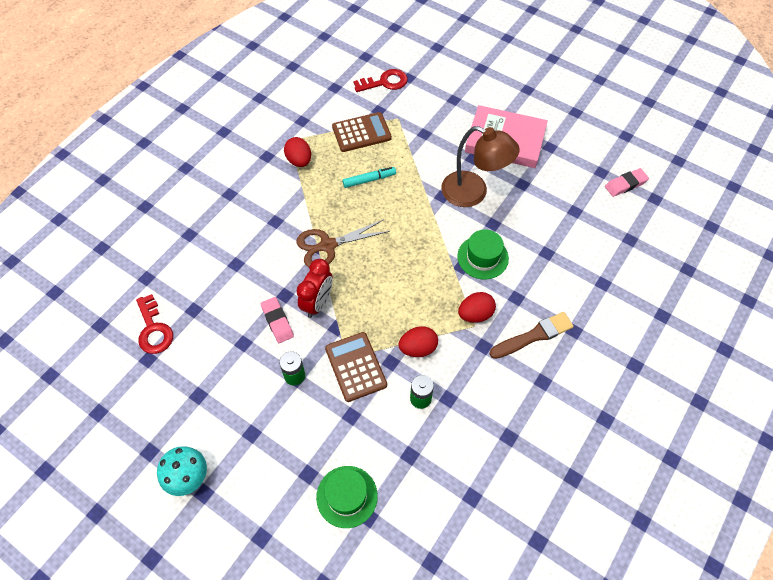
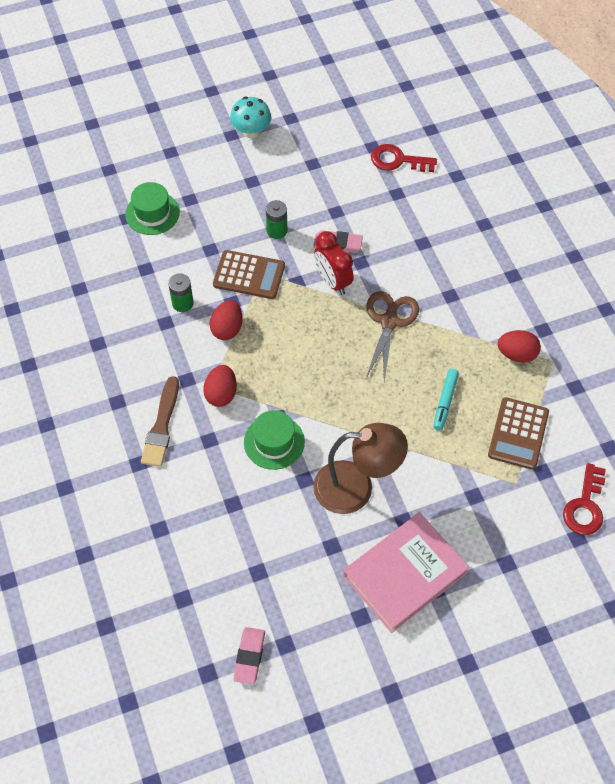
camera: 125 degrees right, 0 degrees up
brown lamp [441,126,520,207] -> brown lamp turned 150 degrees counterclockwise [313,423,408,514]

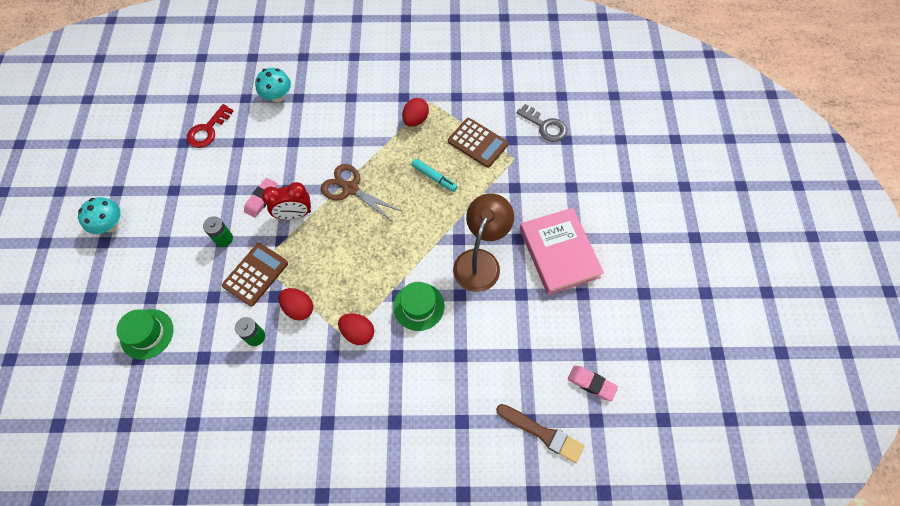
camera: 70 degrees left, 5 degrees up
brown brush [141,376,179,467] -> brown brush moved to [496,404,584,463]
red key [563,463,606,535] -> grey key [517,104,567,142]
none -> turquoise mushroom [255,68,291,102]

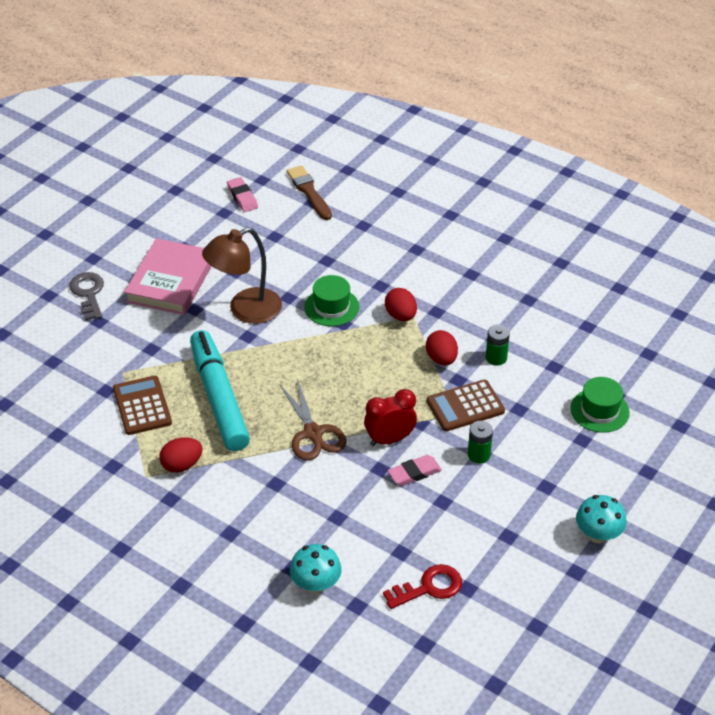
camera: 145 degrees left, 20 degrees down
red clock [261,182,311,220] -> red clock turned 45 degrees counterclockwise [364,389,417,446]
turquoise marker [412,159,457,192] -> turquoise marker [190,330,250,451], size x2.31
grey key [517,104,567,142] -> grey key moved to [69,272,104,321]

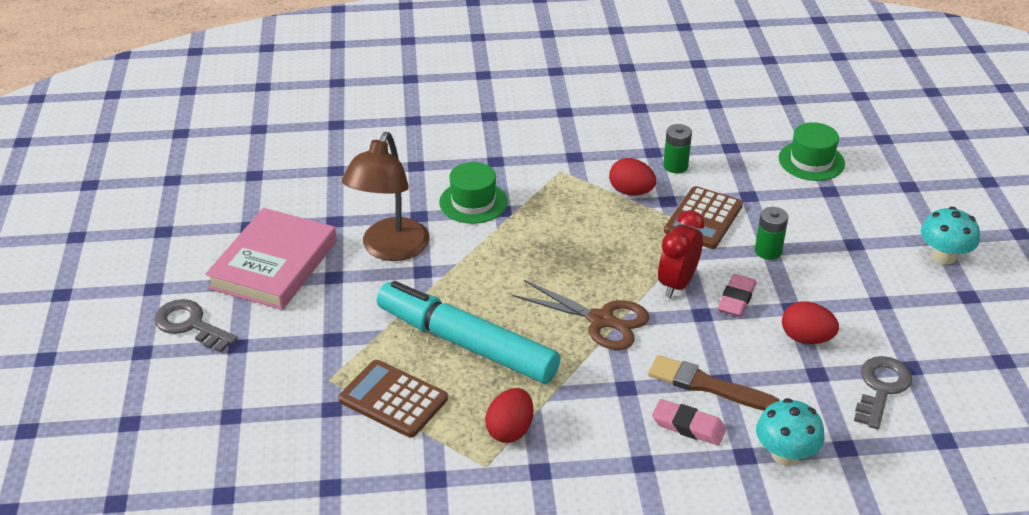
camera: 40 degrees left, 5 degrees down
pink book [124,238,212,315] -> pink book turned 45 degrees clockwise [205,208,337,310]
pink eraser [227,177,258,212] -> pink eraser moved to [652,399,726,445]
brown brush [287,165,332,220] -> brown brush moved to [648,355,780,411]
red key [383,564,462,609] -> grey key [854,356,912,429]
red egg [385,288,417,321] -> red egg moved to [782,301,839,344]

